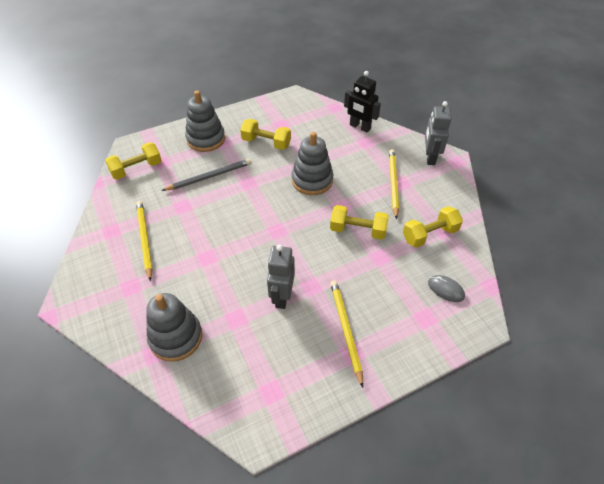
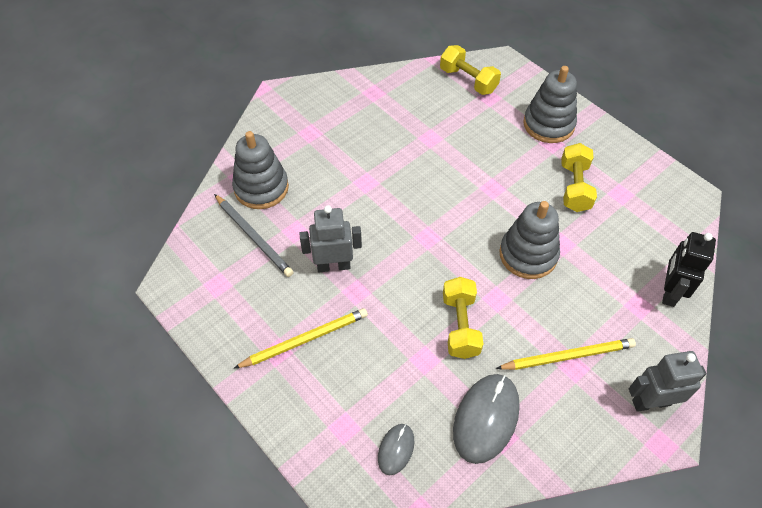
camera: 75 degrees right, 5 degrees up
yellow pencil [136,201,152,281] -> none
grey pencil [161,159,251,191] -> grey pencil moved to [214,194,293,277]
yellow dumbbell [403,206,463,248] -> grey mouse [453,374,520,464]

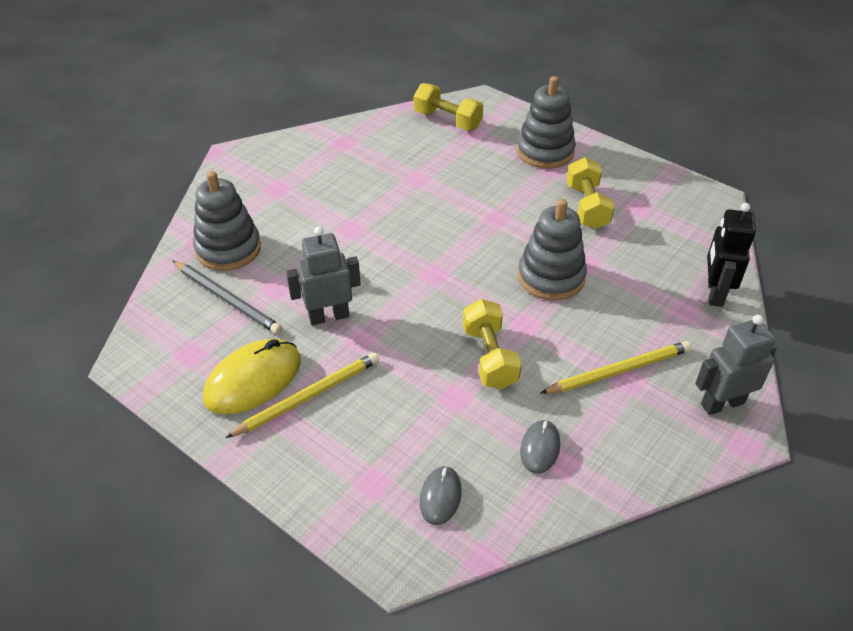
camera: 10 degrees left, 10 degrees down
grey mouse [453,374,520,464] -> grey mouse [520,420,560,474], size x0.54
none -> yellow mouse [203,339,301,414]

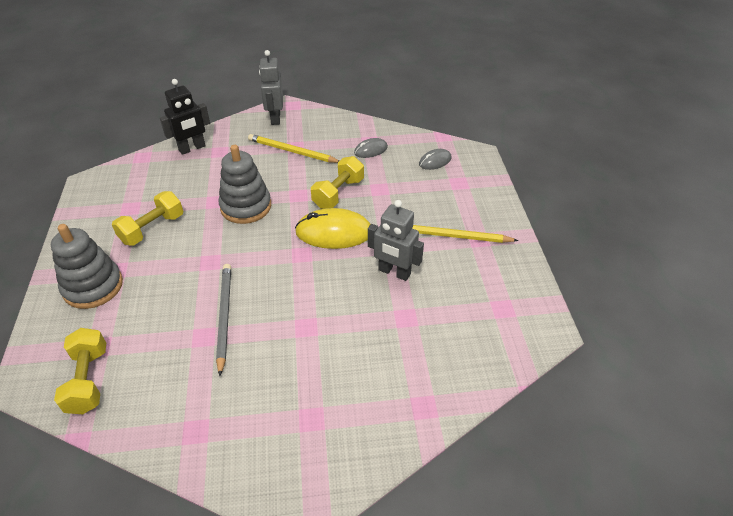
camera: 135 degrees left, 0 degrees up
grey pencil [172,260,282,334] -> grey pencil moved to [216,264,231,376]
grey stacking toy [193,171,261,271] -> none
yellow mouse [203,339,301,414] -> yellow mouse moved to [295,208,371,249]
grey robot [695,314,777,415] -> grey robot turned 60 degrees clockwise [259,50,283,125]

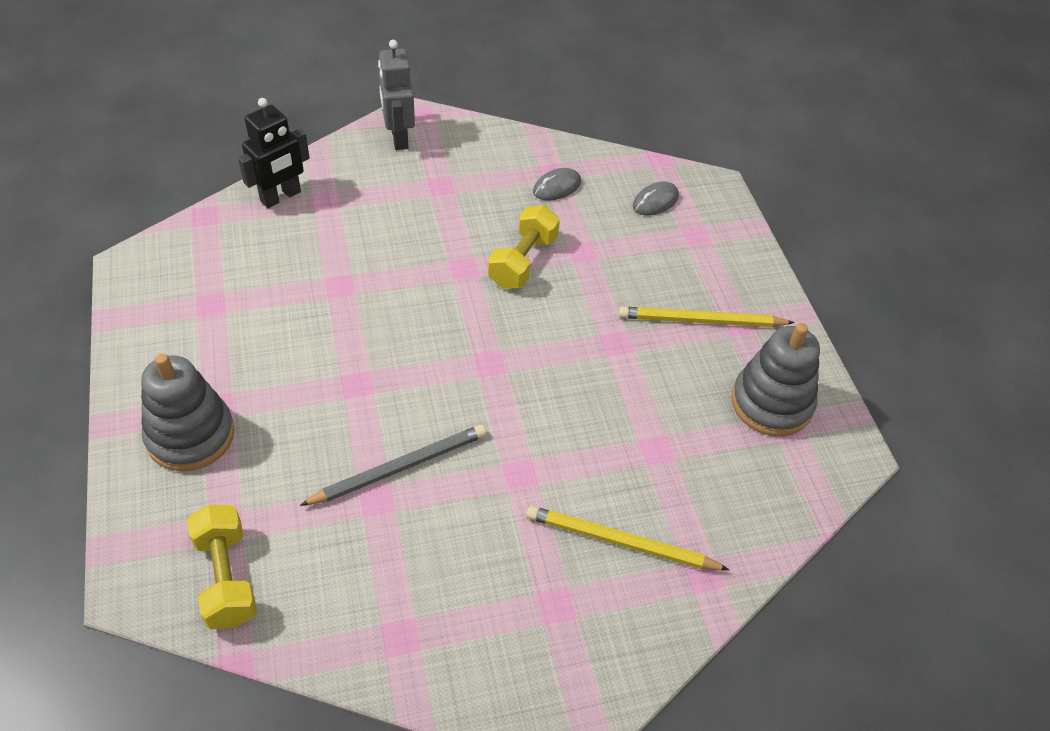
camera: 10 degrees left, 5 degrees up
yellow dumbbell [112,191,183,246] -> none
grey pencil [216,264,231,376] -> grey pencil turned 75 degrees clockwise [300,425,486,506]
grey stacking toy [219,145,271,224] -> grey stacking toy moved to [731,323,820,436]
yellow pencil [248,134,340,163] -> yellow pencil moved to [526,506,729,570]
yellow mouse [295,208,371,249] -> none
grey robot [368,200,424,281] -> none

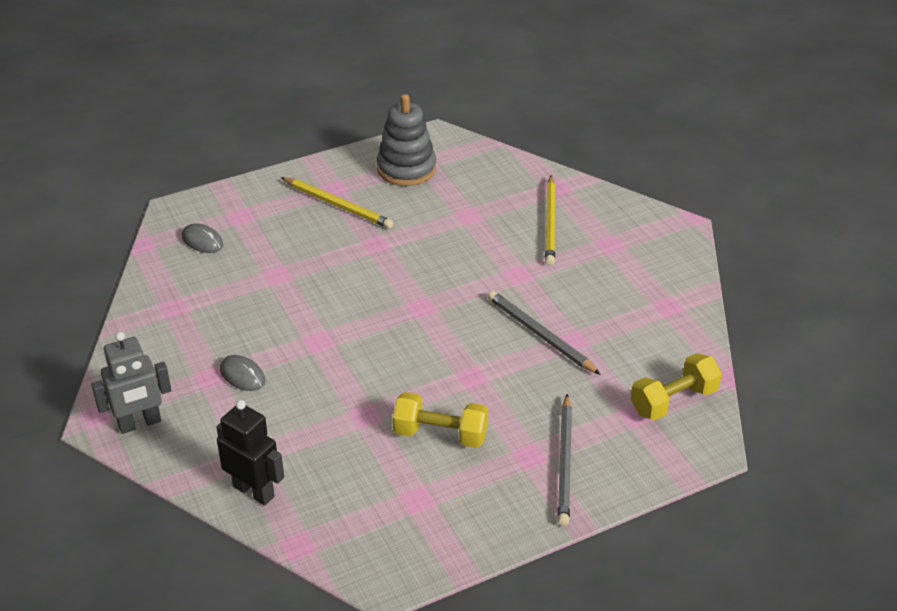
camera: 100 degrees left, 10 degrees down
grey stacking toy [141,354,235,471] -> grey pencil [557,394,572,526]
yellow dumbbell [488,205,560,289] -> yellow dumbbell moved to [392,392,488,448]
grey mouse [533,168,581,201] -> grey mouse moved to [220,355,265,391]
yellow pencil [619,307,795,327] -> yellow pencil turned 45 degrees counterclockwise [281,177,393,229]

